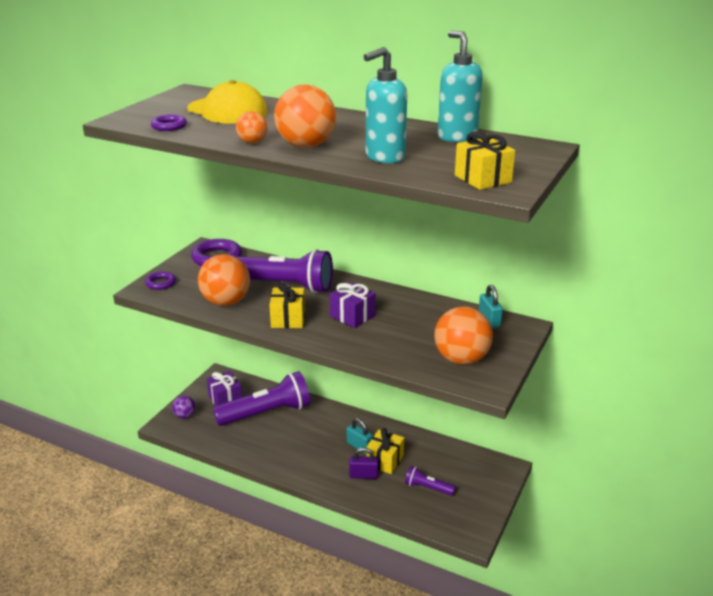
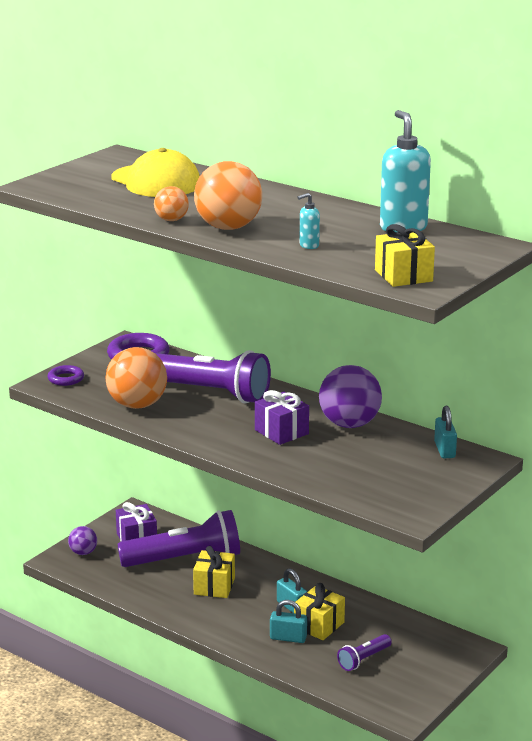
camera: 10 degrees right, 5 degrees down
purple ring [151,114,187,131] -> none
yellow gift [269,282,305,328] -> yellow gift moved to [193,546,235,598]
purple padlock [349,447,379,479] -> turquoise padlock [270,600,307,643]
turquoise soap dispenser [364,47,407,163] -> turquoise soap dispenser [298,193,320,249], size x0.46
purple flashlight [405,466,456,496] -> purple flashlight turned 75 degrees counterclockwise [337,634,392,671]
orange ball [434,306,493,365] -> none
none -> purple ball [319,365,382,428]

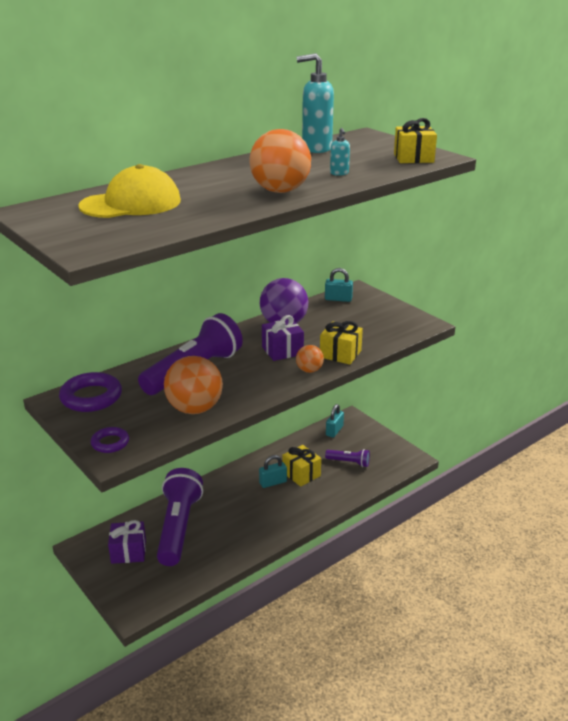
camera: 75 degrees left, 5 degrees up
purple ball [68,526,97,555] -> none
orange ball [154,186,189,221] -> orange ball moved to [296,345,324,373]
yellow gift [193,546,235,598] -> yellow gift moved to [320,321,363,365]
turquoise padlock [270,600,307,643] -> turquoise padlock moved to [326,404,344,438]
purple flashlight [337,634,392,671] -> purple flashlight turned 45 degrees counterclockwise [325,449,370,467]

